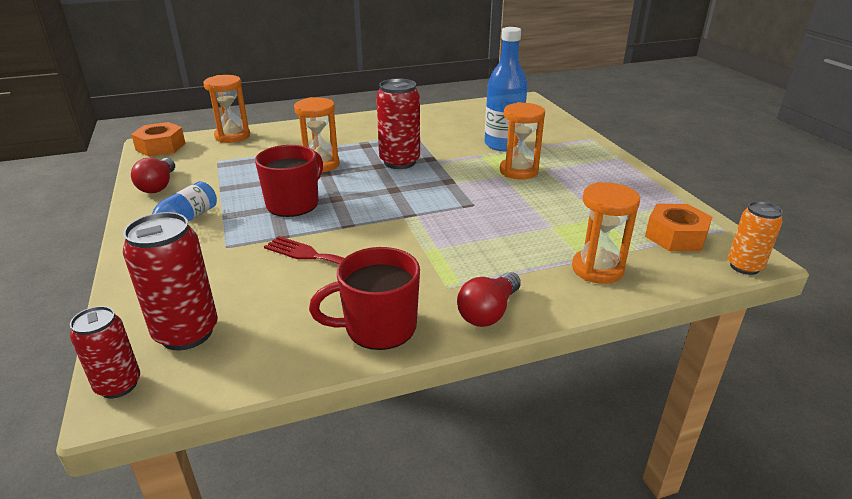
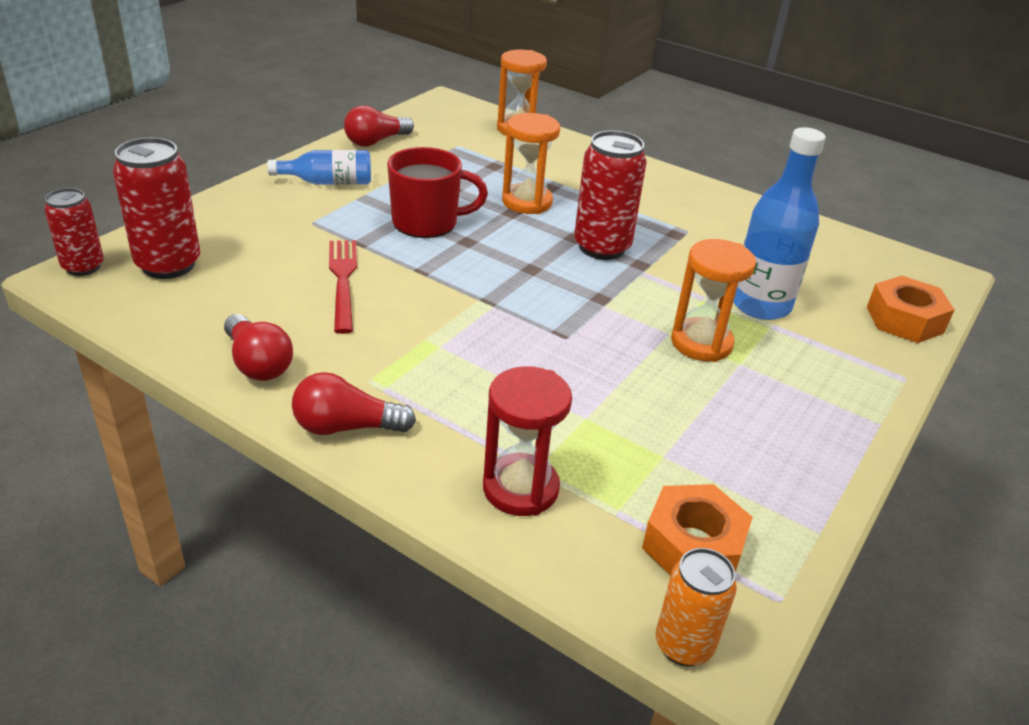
camera: 50 degrees right, 5 degrees up
orange nut [131,122,186,157] -> orange nut moved to [867,276,954,343]
red mug [309,247,420,350] -> red light bulb [224,314,293,381]
orange hourglass [572,182,640,284] -> red hourglass [483,366,572,516]

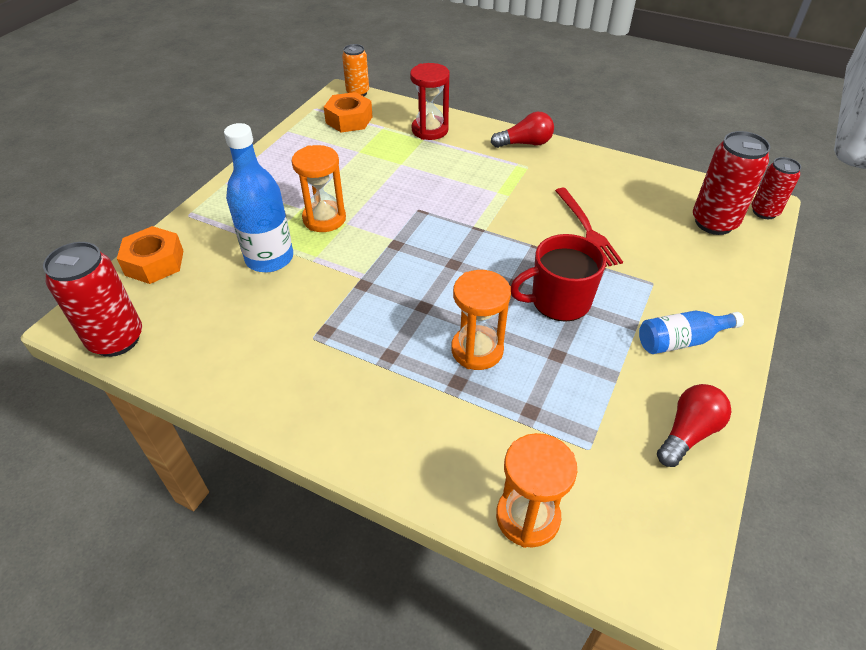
camera: 175 degrees right, 10 degrees up
red light bulb [224,314,293,381] -> none
red can [574,131,647,260] -> red can moved to [43,242,142,357]

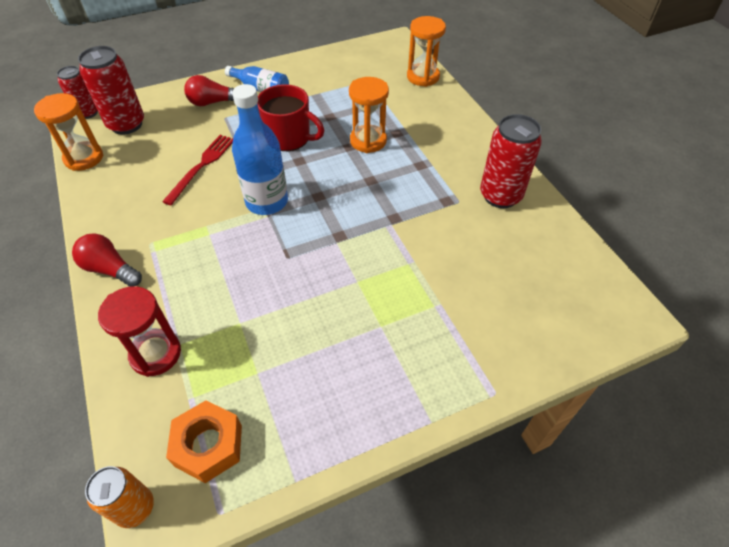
camera: 140 degrees left, 5 degrees up
red can [43,242,142,357] -> red can moved to [480,114,542,208]
orange nut [117,226,184,284] -> none
blue bottle [224,123,293,272] -> blue bottle moved to [232,84,288,215]
orange hourglass [292,145,346,232] -> orange hourglass moved to [34,93,104,171]
red light bulb [657,384,732,467] -> red light bulb moved to [184,75,234,106]

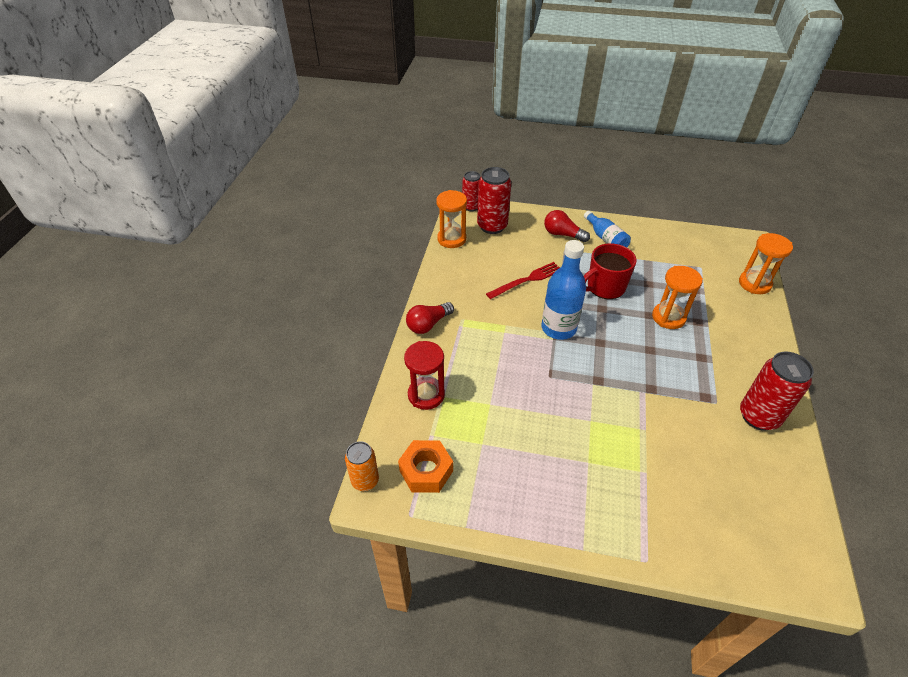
camera: 35 degrees right, 5 degrees down
red light bulb [72,233,142,287] -> red light bulb turned 105 degrees counterclockwise [406,302,454,334]
red mug [257,84,324,151] -> red mug turned 90 degrees clockwise [584,243,637,299]

